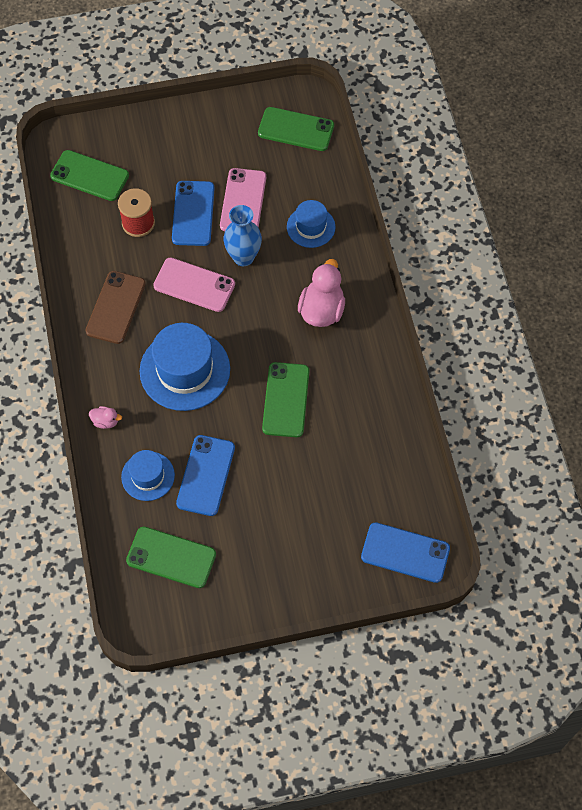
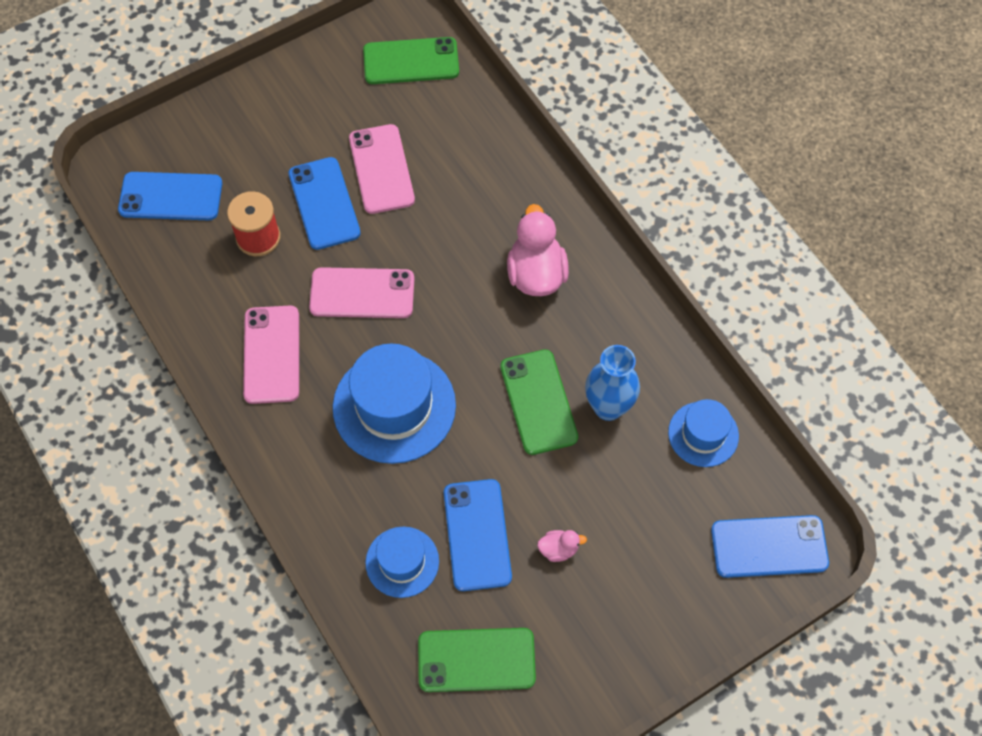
camera: 20 degrees left, 0 degrees up
green phone [50,150,129,201] -> blue phone [118,172,222,220]
brown phone [85,271,146,344] -> pink phone [243,306,299,404]
pink duck [89,406,122,429] -> pink duck moved to [537,530,587,562]
blue vase [223,205,262,266] -> blue vase moved to [585,345,640,421]
blue hat [287,200,335,248] -> blue hat moved to [668,399,739,467]

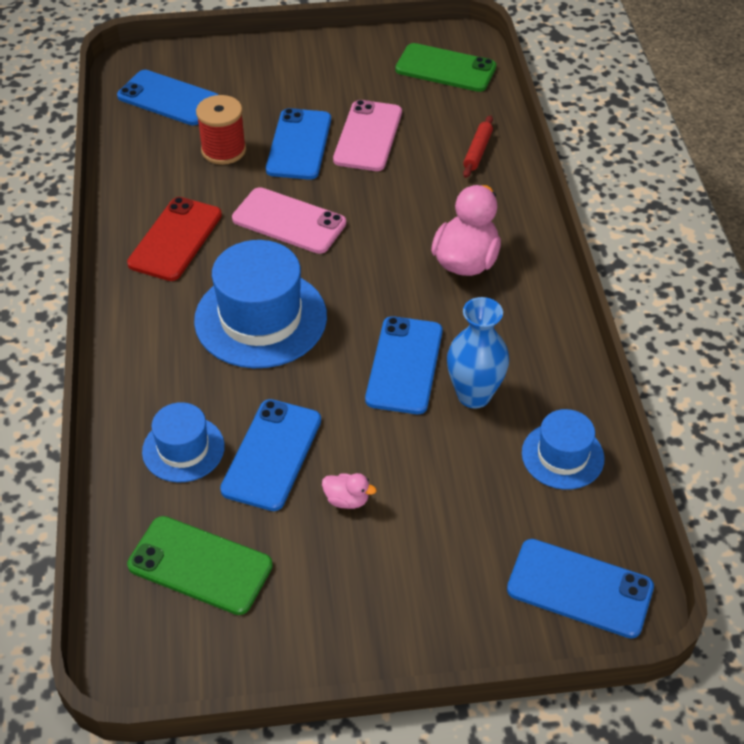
camera: 25 degrees right, 15 degrees down
pink phone [243,306,299,404] -> red phone [127,197,222,281]
green phone [500,349,578,455] -> blue phone [365,316,443,414]
none -> red rolling pin [463,115,493,178]

